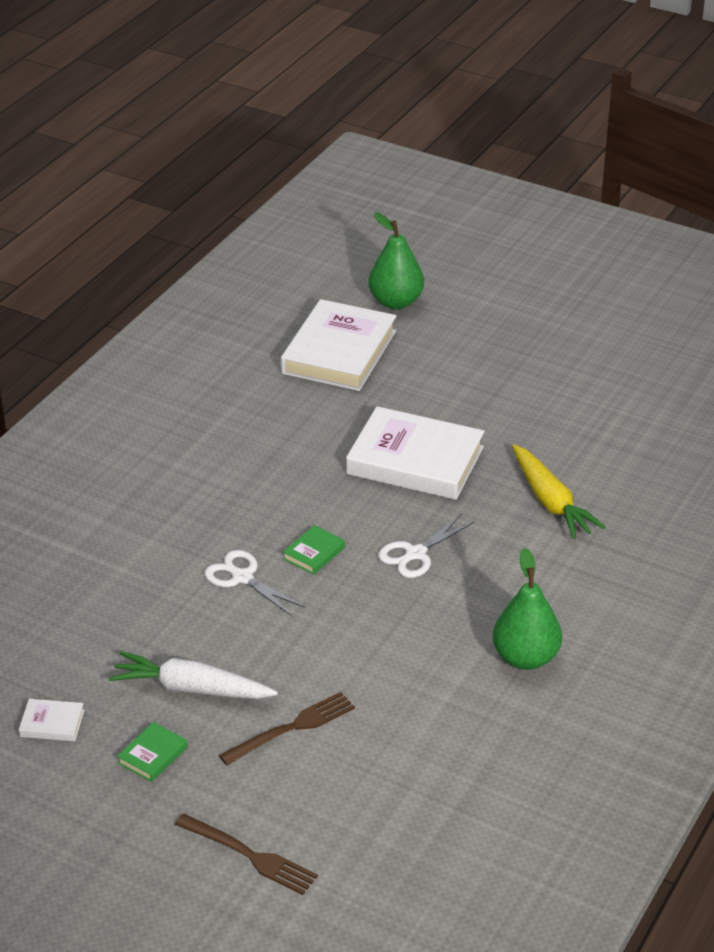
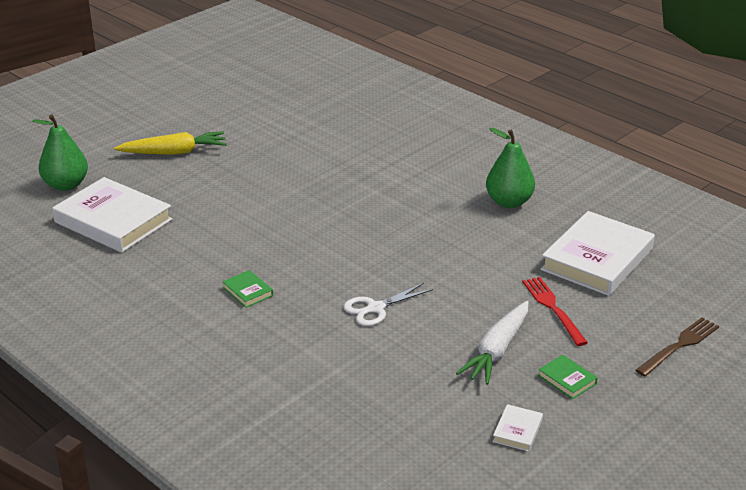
camera: 75 degrees left, 5 degrees down
brown fork [219,692,355,765] -> red fork [522,277,588,346]
green book [283,525,345,575] -> green book moved to [222,270,273,308]
white book [346,406,485,500] -> white book moved to [541,211,655,296]
white scissors [378,514,475,578] -> none
yellow carrot [512,444,606,539] -> yellow carrot moved to [114,131,227,155]

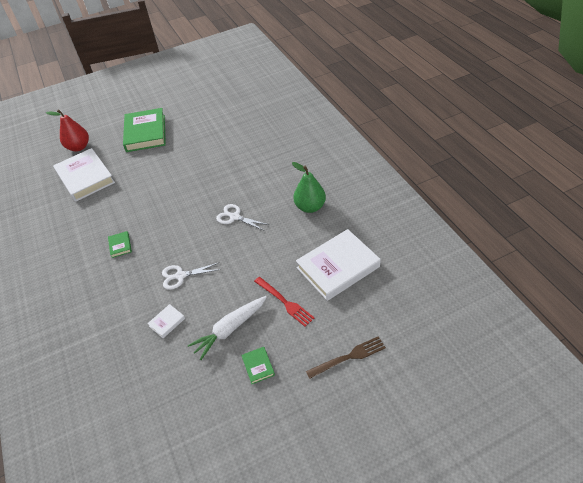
camera: 25 degrees right, 15 degrees up
green pear [32,115,88,191] -> red pear [46,109,89,152]
yellow carrot [114,131,227,155] -> green book [123,108,166,152]
white book [493,404,543,452] -> white book moved to [147,304,185,338]
red fork [522,277,588,346] -> red fork turned 135 degrees clockwise [254,277,315,327]
none -> white scissors [216,204,269,231]

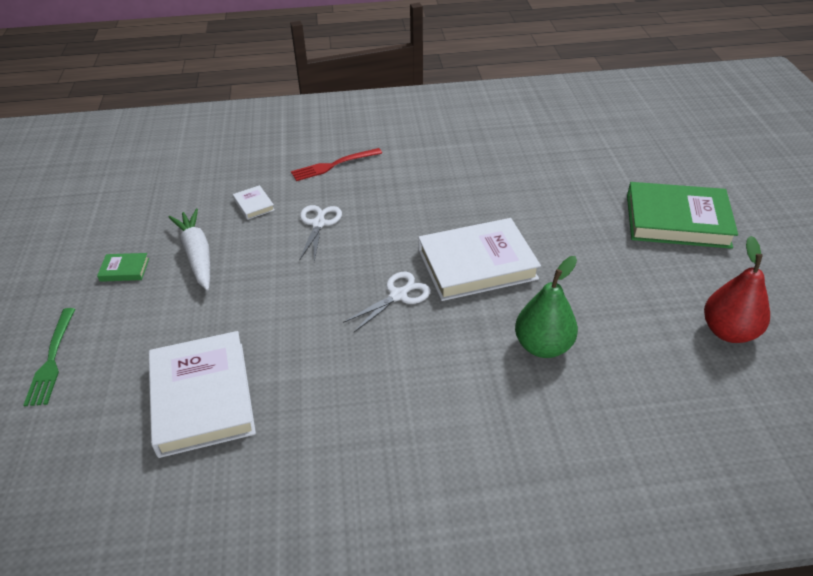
camera: 105 degrees right, 5 degrees down
red pear [46,109,89,152] -> red pear moved to [704,236,770,343]
white book [53,148,115,202] -> white book moved to [418,218,541,301]
green book [108,231,132,258] -> none
red fork [254,277,315,327] -> red fork moved to [291,148,382,181]
green pear [292,162,326,213] -> green pear moved to [515,256,578,358]
brown fork [306,336,386,379] -> green fork [24,308,75,406]

